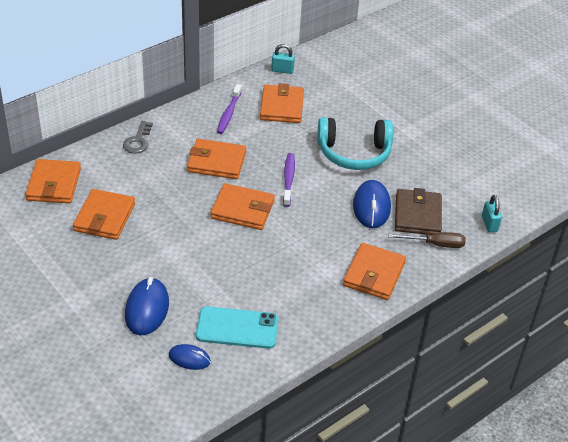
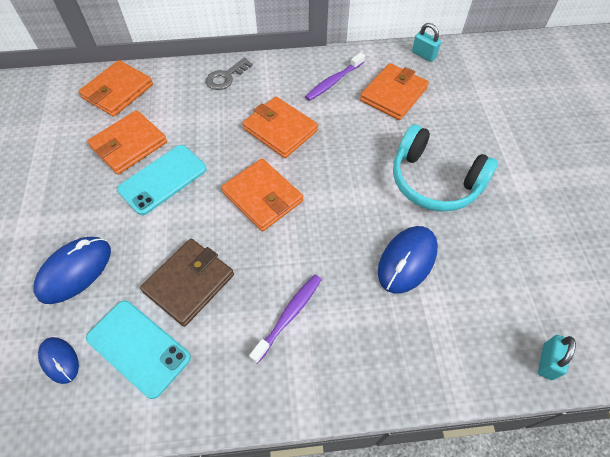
camera: 35 degrees right, 15 degrees up
purple toothbrush [283,153,295,207] -> purple toothbrush moved to [249,275,322,364]
orange wallet [343,243,406,300] -> none
brown screwdriver [388,232,466,248] -> none
brown wallet [395,188,442,235] -> brown wallet moved to [140,239,234,327]
none -> turquoise phone [117,145,207,215]

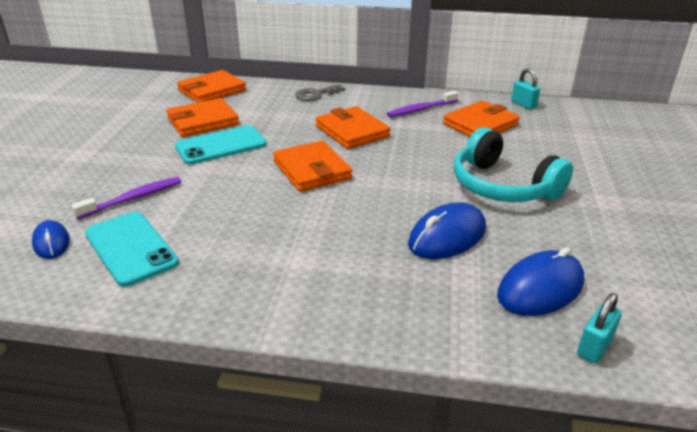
camera: 15 degrees right, 25 degrees down
blue mouse [34,237,111,304] -> blue mouse moved to [497,247,584,316]
brown wallet [140,239,234,327] -> none
purple toothbrush [249,275,322,364] -> purple toothbrush moved to [72,177,181,219]

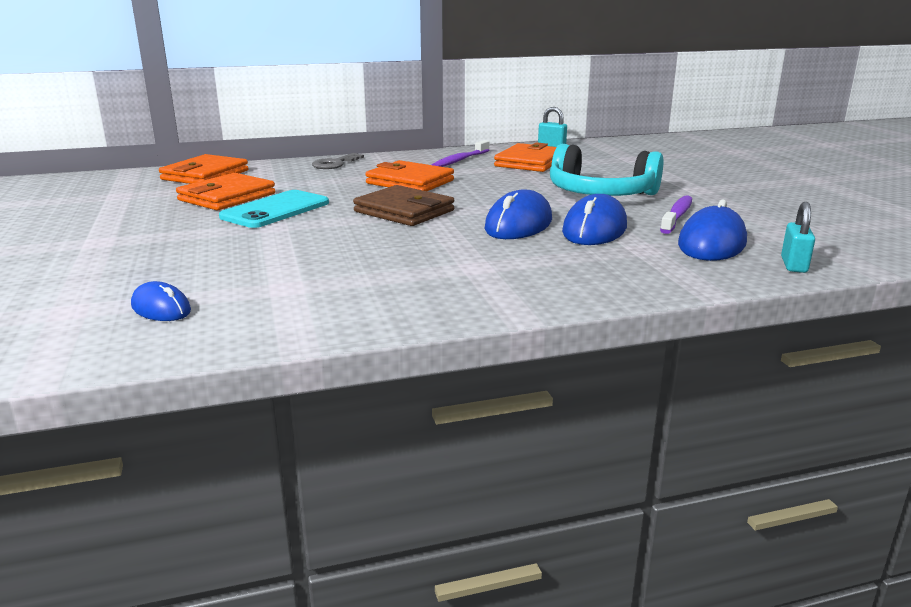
camera: 25 degrees left, 10 degrees down
purple toothbrush [72,177,181,219] -> purple toothbrush moved to [660,195,692,234]
turquoise phone [85,212,179,287] -> none
orange wallet [273,140,352,192] -> brown wallet [353,185,454,226]
none -> blue mouse [484,190,552,239]

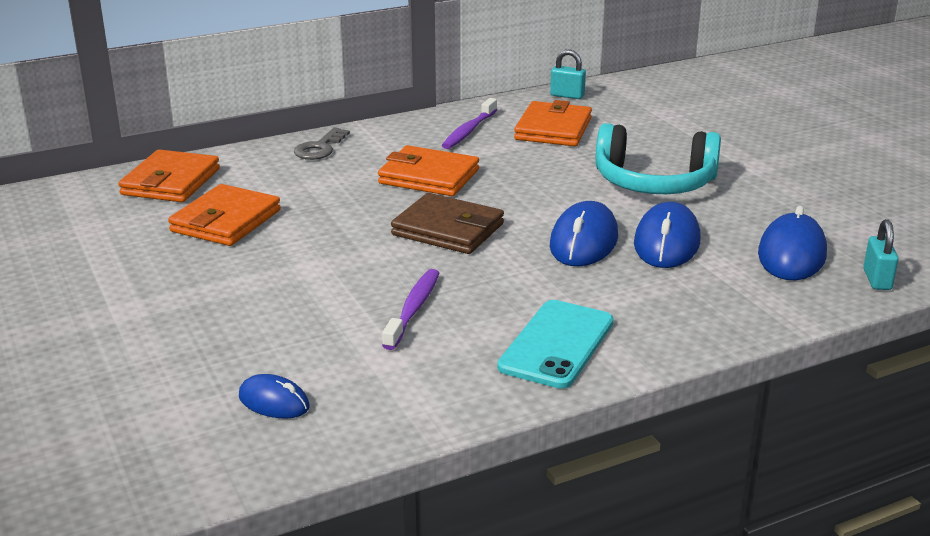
camera: 10 degrees left, 5 degrees up
turquoise phone [219,190,329,228] -> turquoise phone moved to [497,300,614,389]
purple toothbrush [660,195,692,234] -> purple toothbrush moved to [382,269,439,350]

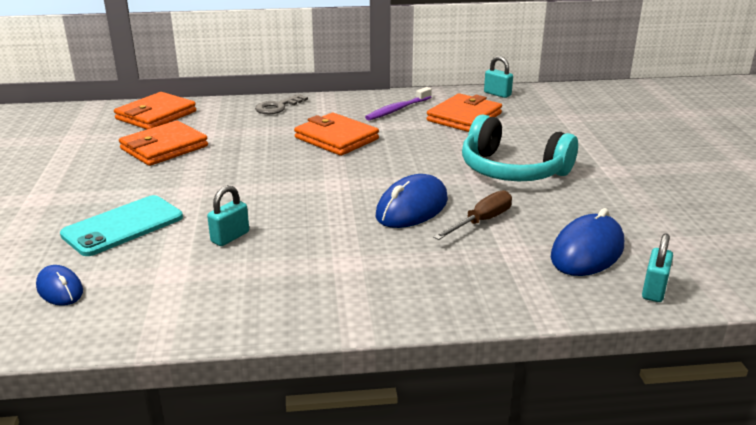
camera: 20 degrees right, 0 degrees up
purple toothbrush [382,269,439,350] -> turquoise padlock [207,185,249,246]
brown wallet [391,193,504,254] -> none
turquoise phone [497,300,614,389] -> turquoise phone moved to [60,195,183,256]
blue mouse [634,202,701,268] -> brown screwdriver [433,190,512,240]

